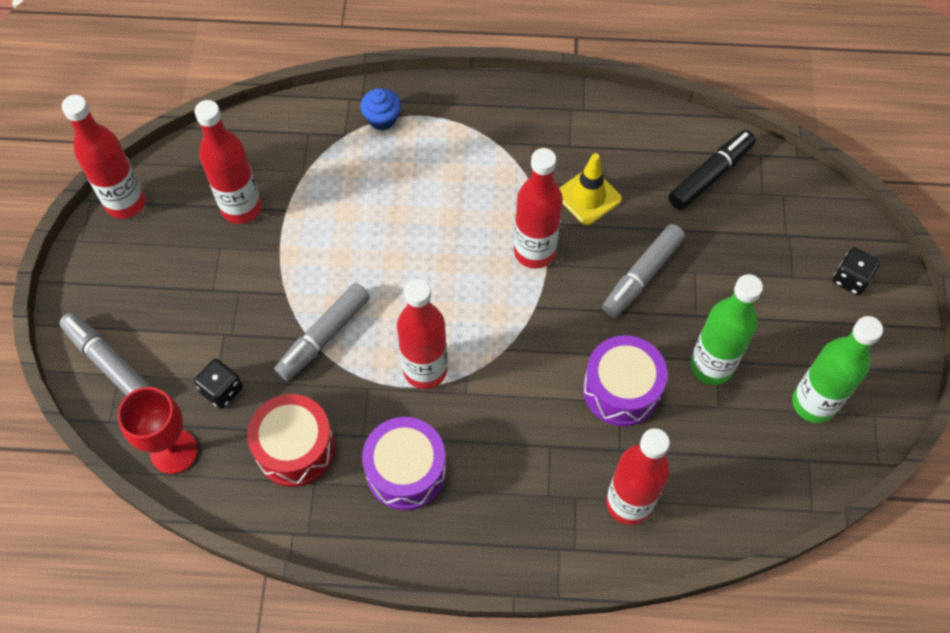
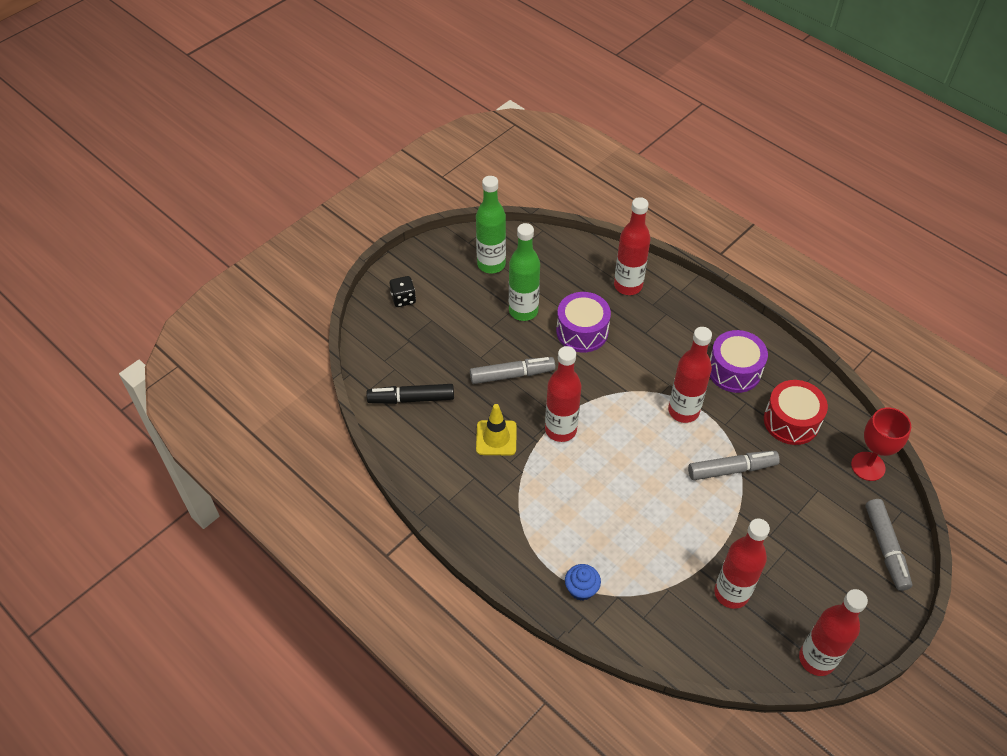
camera: 140 degrees left, 10 degrees down
black dice [194,359,243,409] -> none

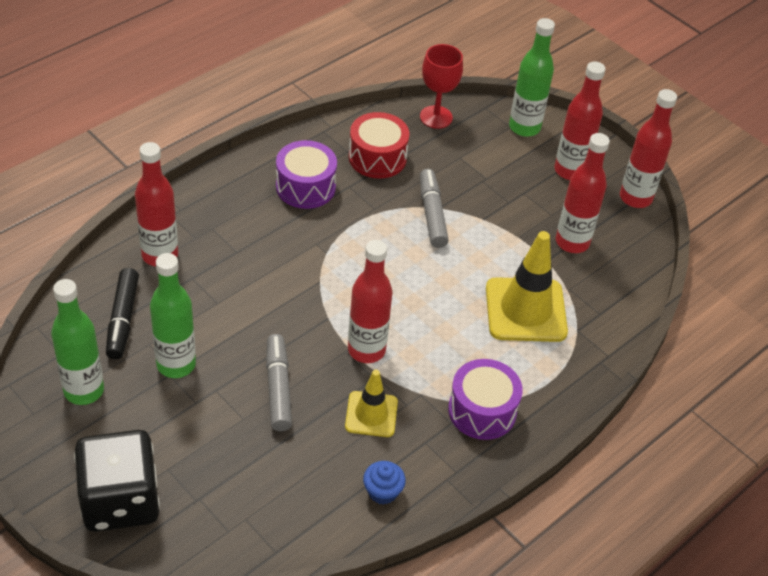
camera: 90 degrees left, 5 degrees down
black marker [366,384,454,404] -> black marker moved to [106,268,139,359]
black dice [390,276,416,307] -> black dice [74,430,160,532], size x2.28
purple drum [556,292,611,353] -> purple drum moved to [448,359,523,440]
blue cupcake [565,564,601,601] -> blue cupcake moved to [363,461,406,505]
red bottle [668,327,712,423] -> red bottle moved to [554,61,606,180]
grey marker [865,499,912,591] -> green bottle [509,18,555,137]
none -> yellow traffic cone [486,231,568,342]

